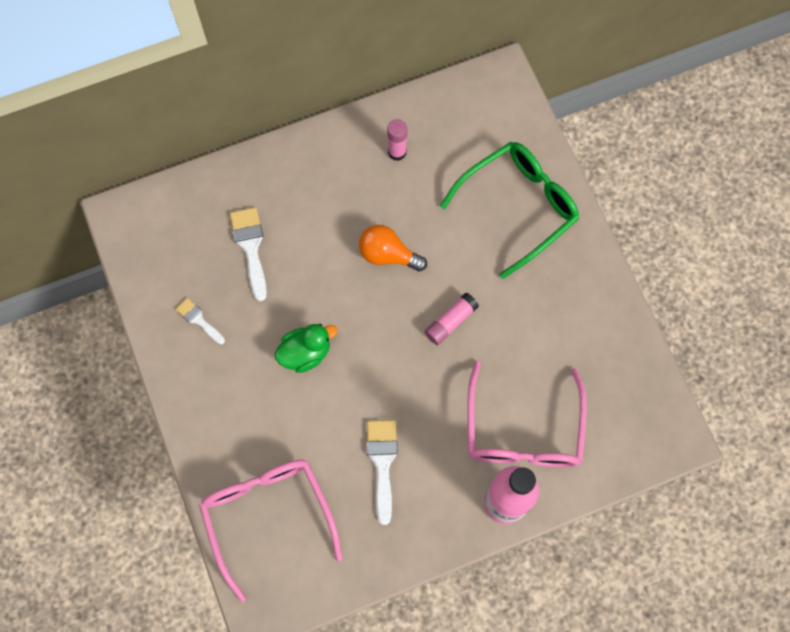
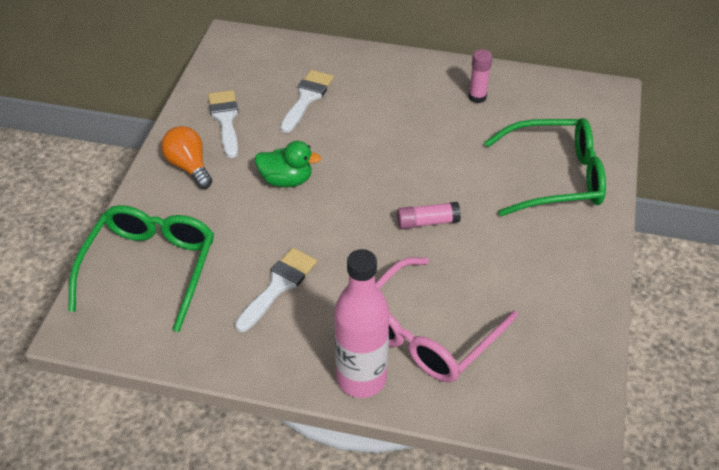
camera: 35 degrees right, 25 degrees down
white brush [176,298,225,345] -> white brush [208,90,239,158], size x1.65
pink glasses [199,459,343,602] -> green glasses [68,205,214,332]
orange light bulb [359,225,427,272] -> orange light bulb moved to [161,126,212,189]

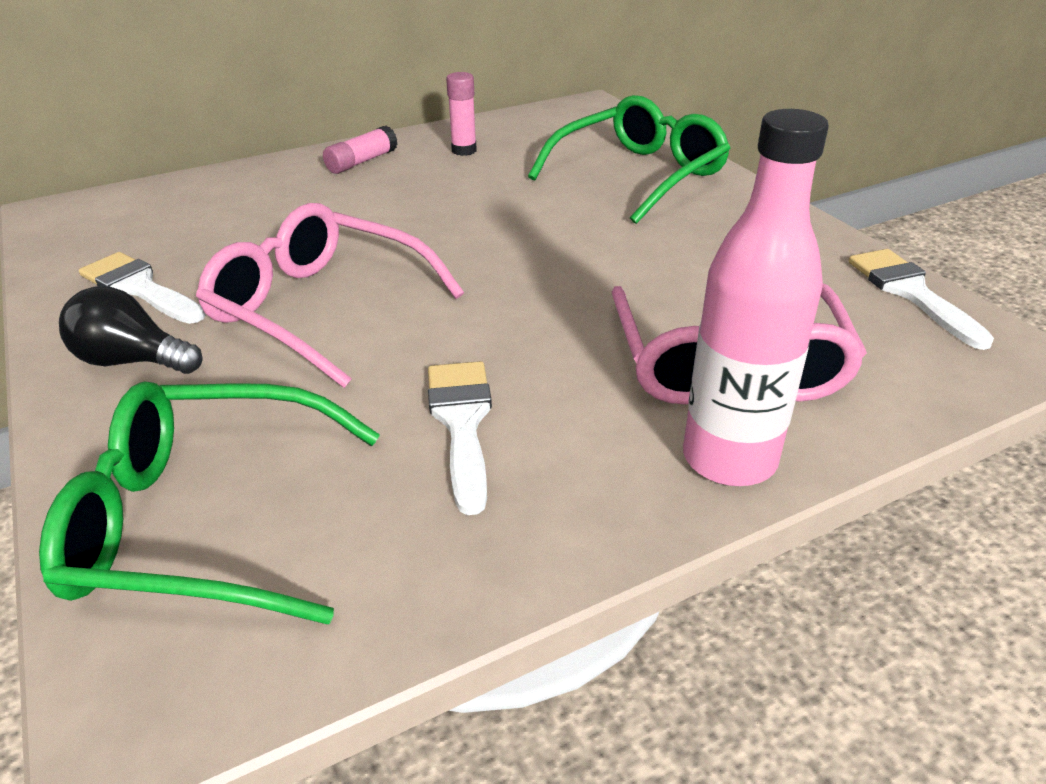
camera: 40 degrees left, 10 degrees down
green glasses [68,205,214,332] -> green glasses turned 60 degrees counterclockwise [39,381,380,624]
orange light bulb [161,126,212,189] -> black light bulb [59,286,203,374]
green duck [255,141,321,187] -> pink glasses [196,203,464,388]
white brush [280,70,334,133] -> white brush moved to [849,249,994,350]
pink glue stick [397,202,461,229] -> pink glue stick moved to [323,125,397,174]

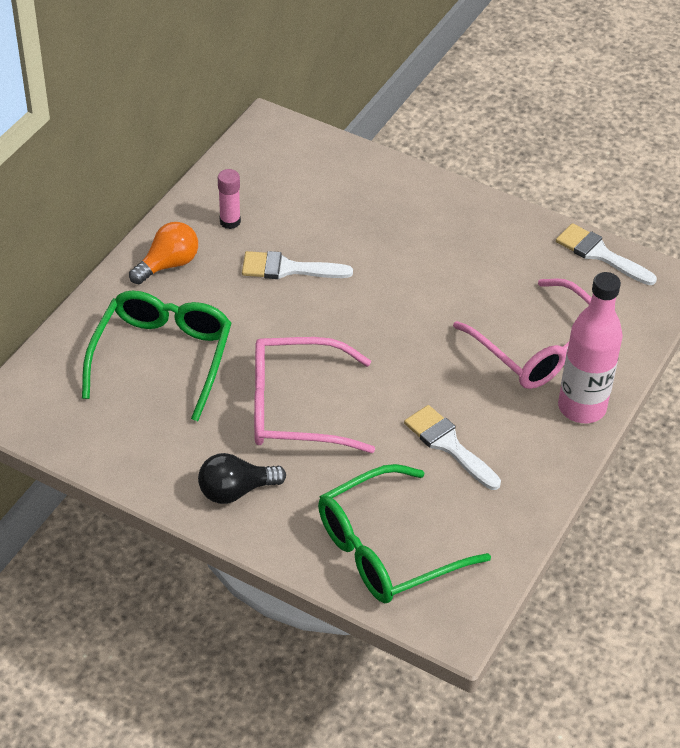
camera: 35 degrees left, 10 degrees up
white brush [79,252,205,324] -> white brush moved to [242,251,353,279]
pink glue stick [323,125,397,174] -> orange light bulb [129,222,198,284]
green glasses [528,95,730,224] -> green glasses moved to [82,291,232,422]

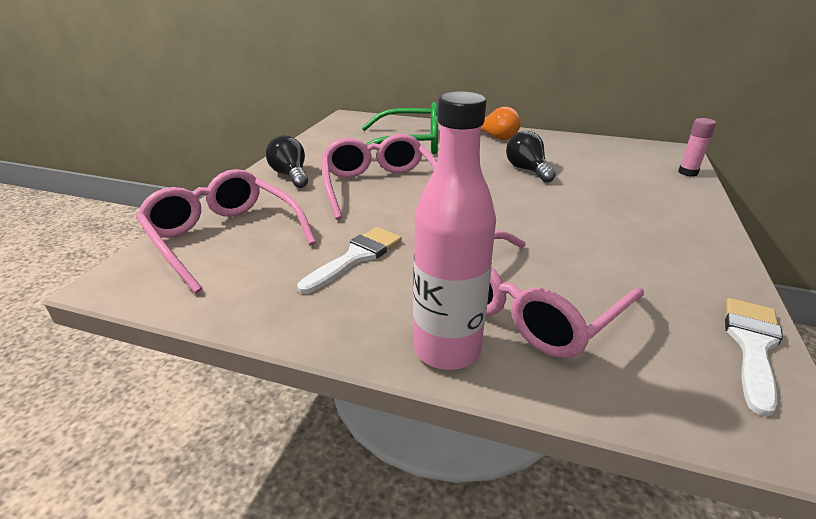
camera: 80 degrees right, 15 degrees down
pink glue stick [218,169,241,229] -> pink glue stick moved to [678,118,716,177]
white brush [242,251,353,279] -> black light bulb [506,131,556,183]
green glasses [318,464,491,603] -> pink glasses [136,169,316,293]

